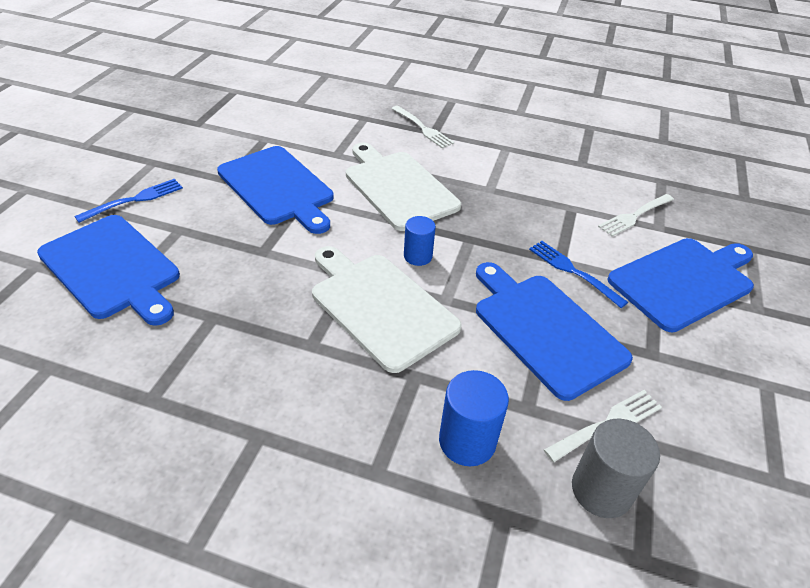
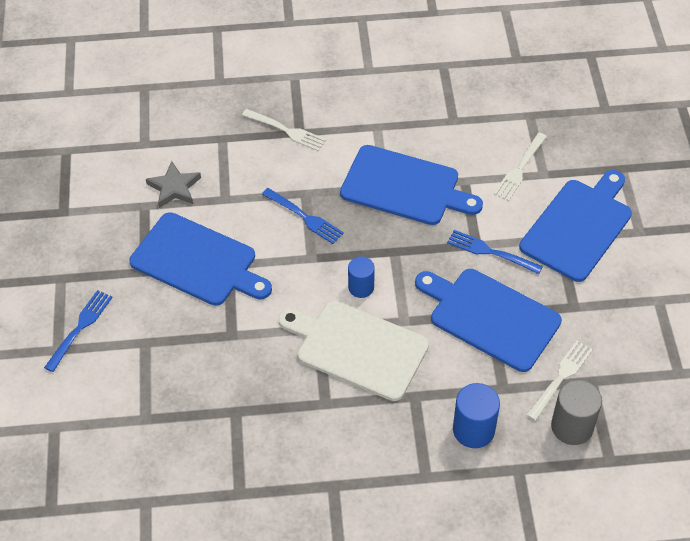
camera: 20 degrees left, 10 degrees up
blue cutting board [37,215,180,326] -> blue cutting board moved to [340,145,483,225]
white cutting board [346,143,461,231] -> blue fork [262,188,344,244]
none -> grey star [146,161,201,208]

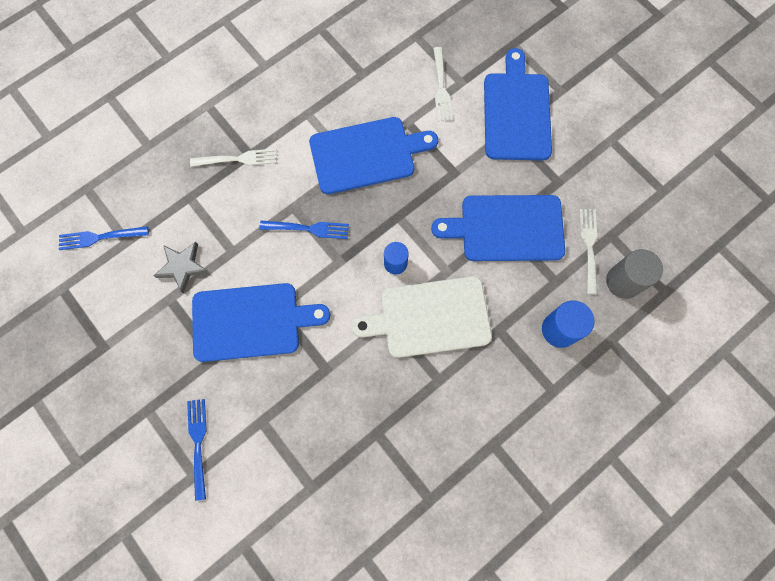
camera: 35 degrees left, 20 degrees up
blue fork [447,230,543,274] -> blue fork moved to [59,226,149,250]

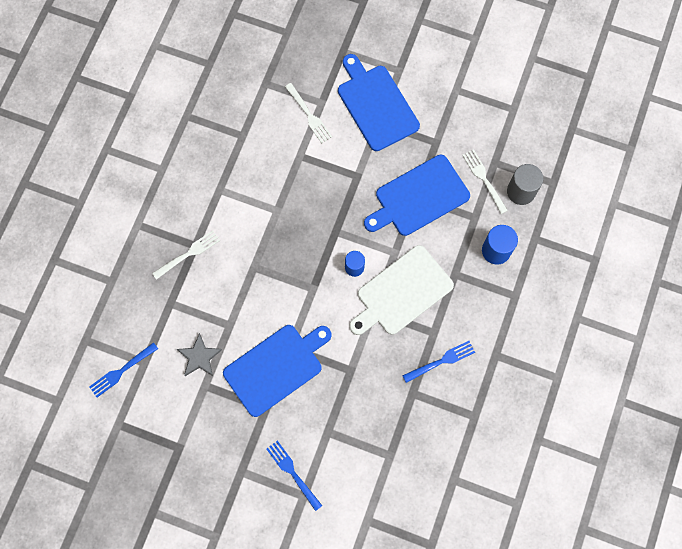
camera: 30 degrees left, 0 degrees up
blue fork [259,221,349,239] -> blue fork moved to [402,341,475,383]
blue cutting board [309,117,438,194] -> none

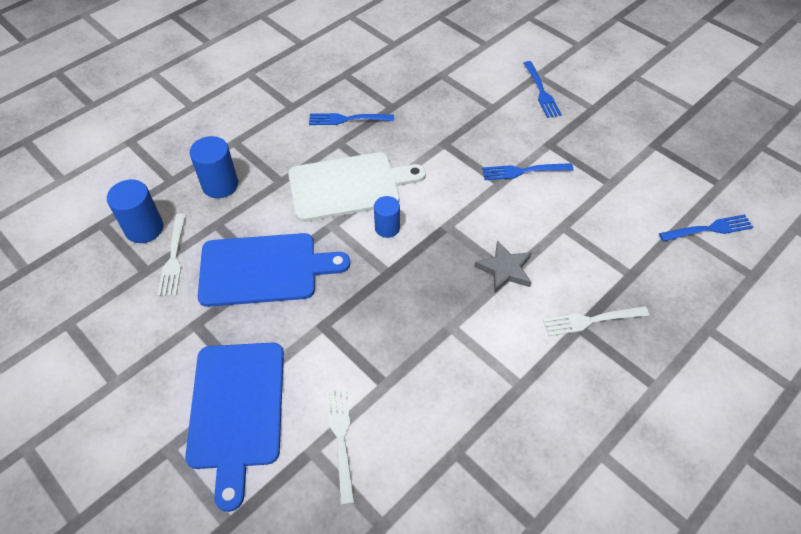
camera: 155 degrees left, 20 degrees down
grey star [177,333,222,376] -> grey star moved to [474,240,532,293]
blue cutting board [223,325,332,417] -> blue fork [482,163,574,180]
grey cylinder [507,164,544,205] -> blue cylinder [107,179,163,243]

